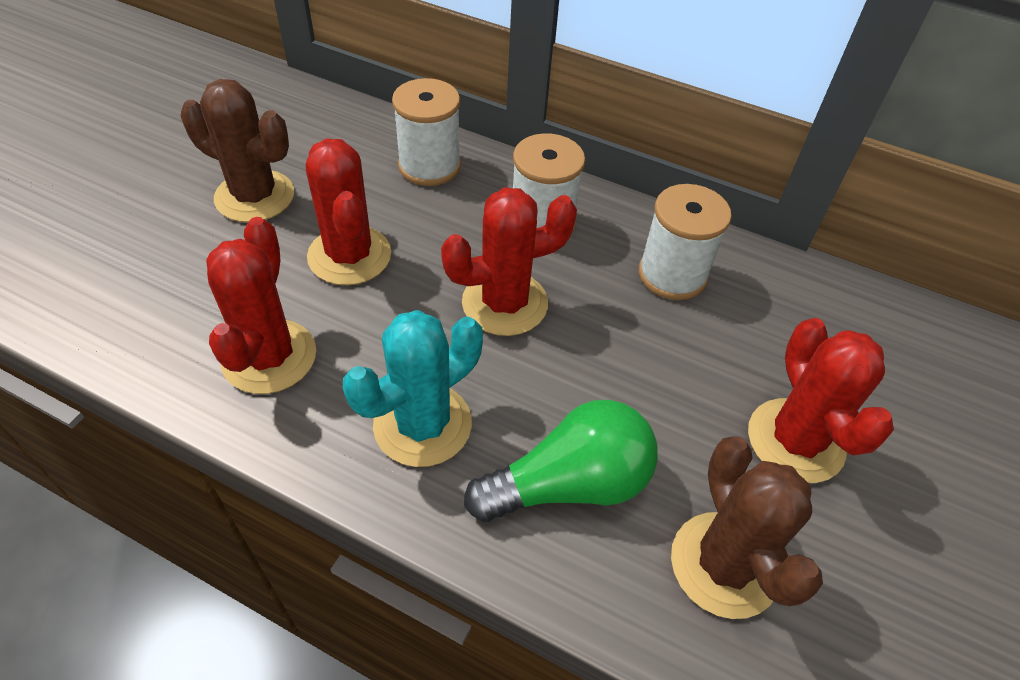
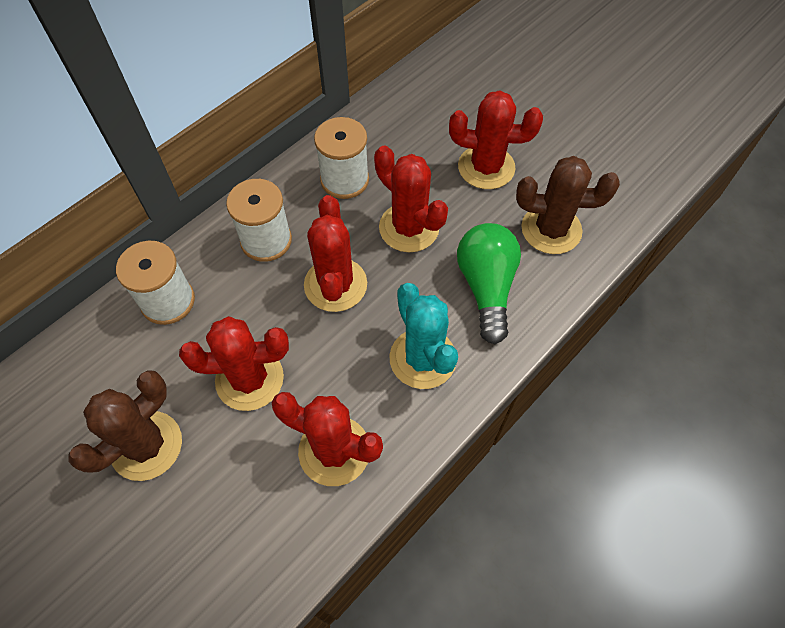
camera: 70 degrees left, 10 degrees up
none -> red cactus [374,145,448,252]

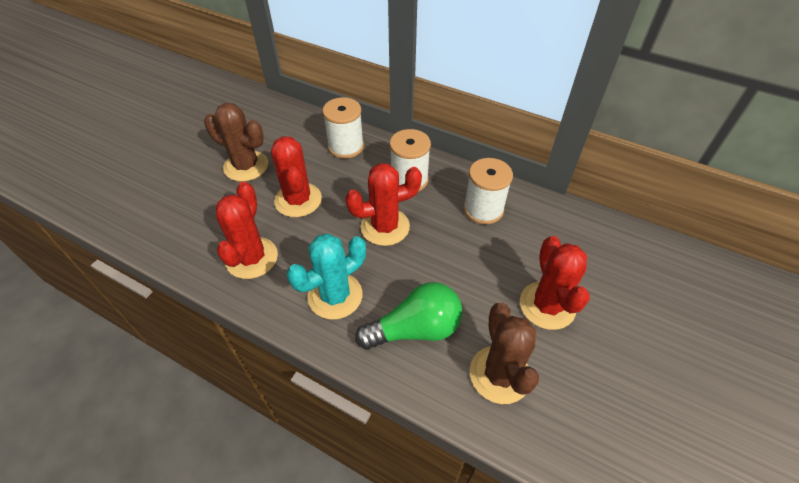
camera: 75 degrees right, 10 degrees down
red cactus [374,145,448,252] -> none

